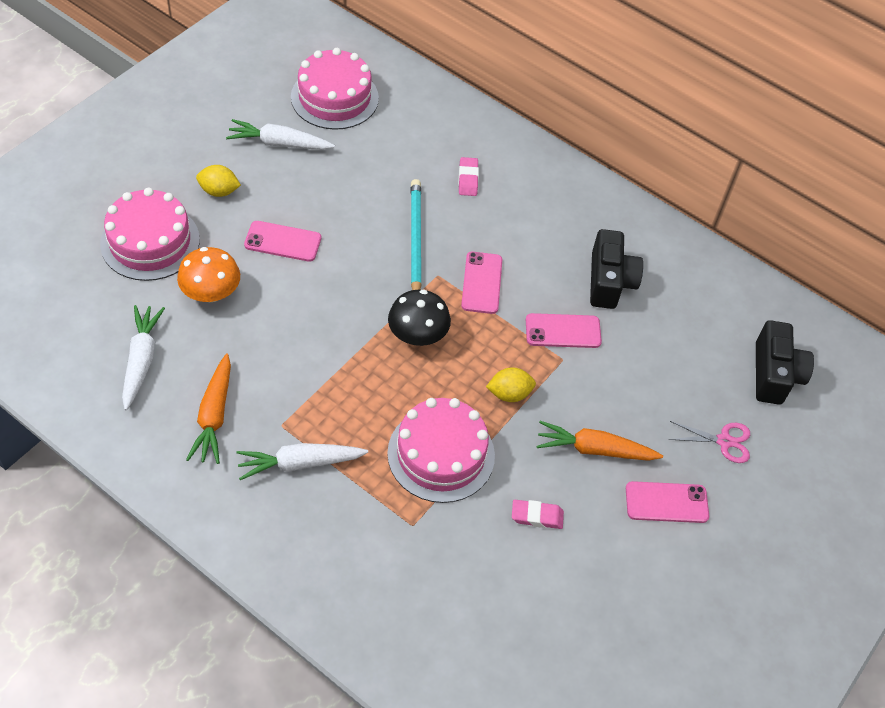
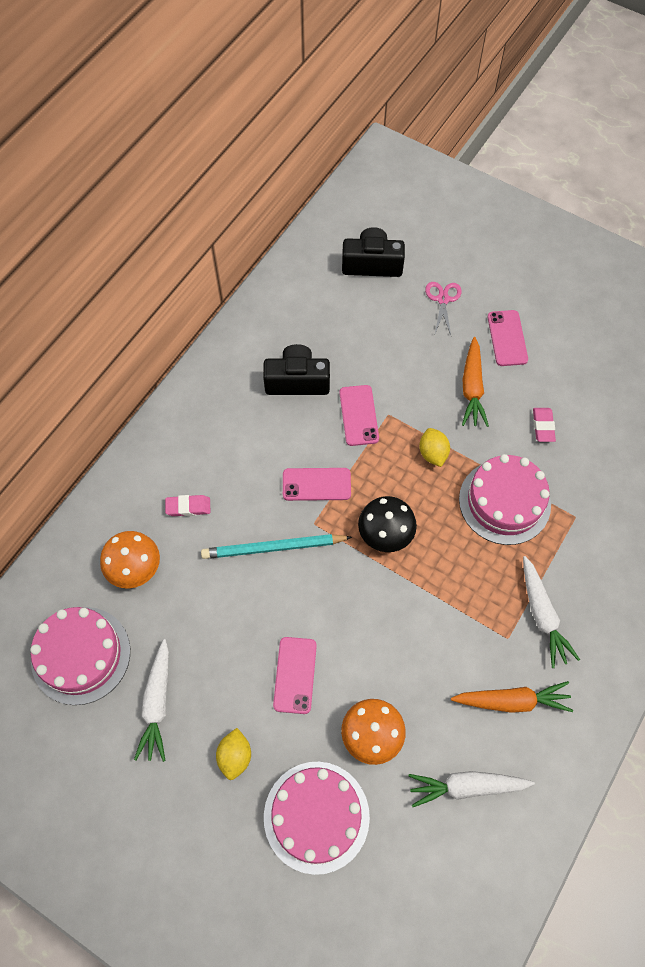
camera: 90 degrees left, 10 degrees up
none -> orange mushroom [100,531,160,588]

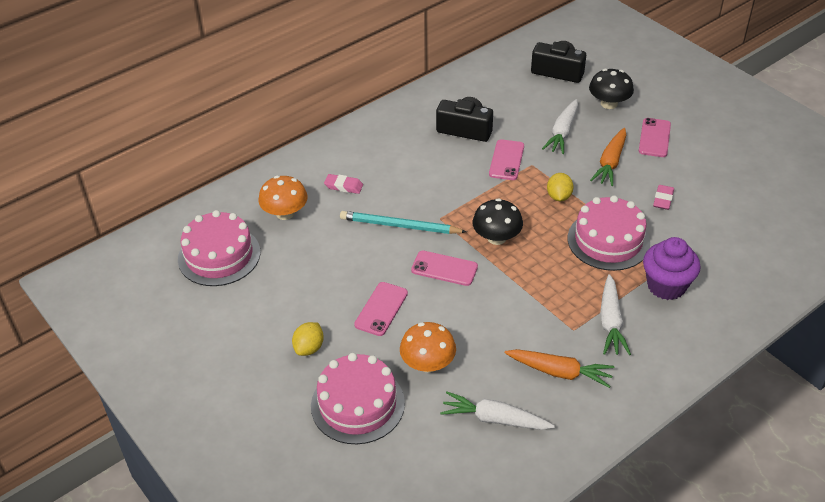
camera: 20 degrees right, 20 degrees down
white carrot [134,639,169,762] -> white carrot moved to [542,99,578,154]
pink phone [283,468,351,501] -> pink phone moved to [411,251,478,286]
pink scissors [425,282,462,335] -> black mushroom [589,69,634,109]
none -> purple cupcake [643,237,701,300]

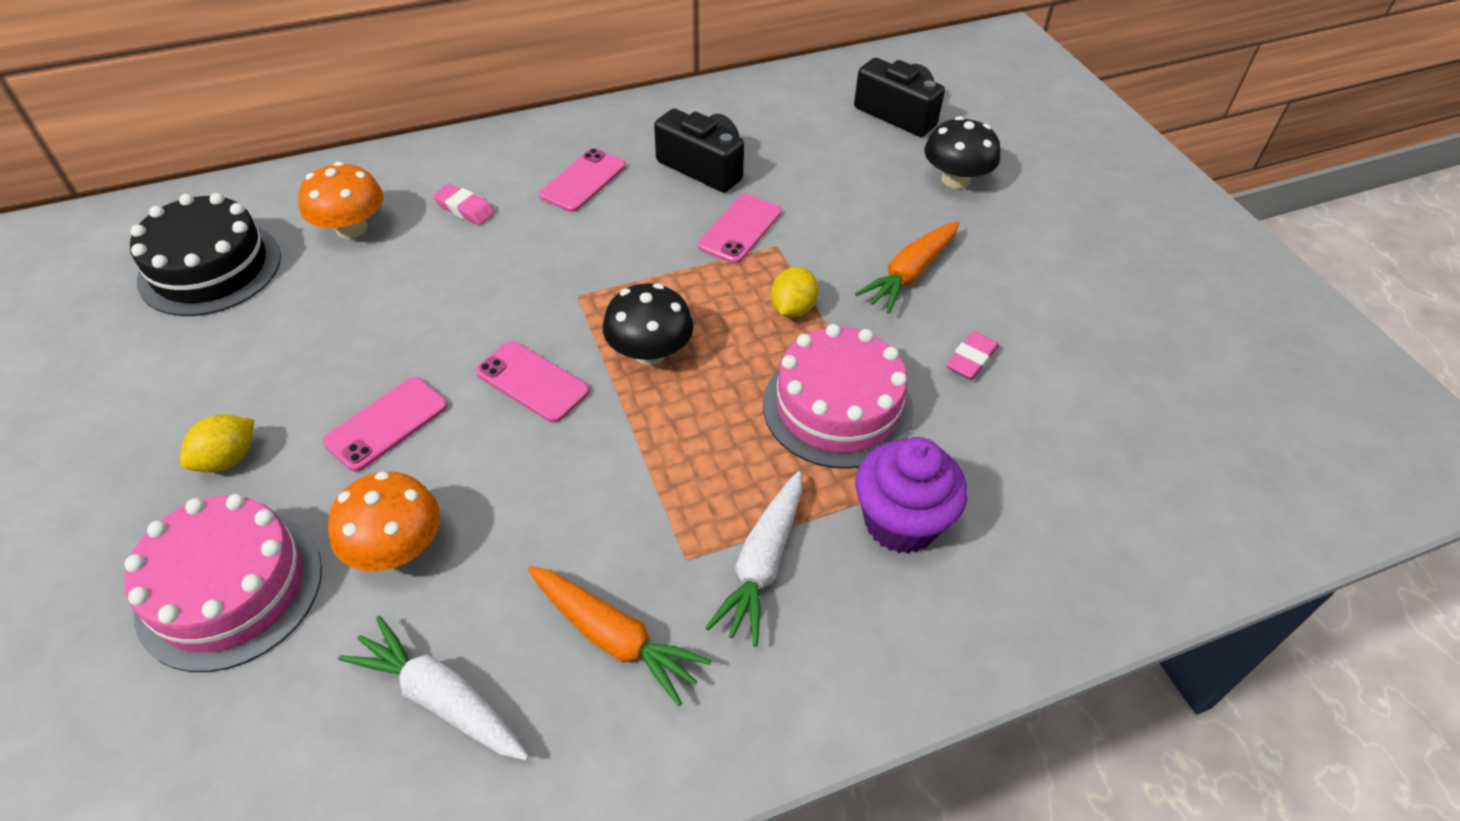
camera: 15 degrees right, 5 degrees up
pink cake [178,210,260,286] -> black cake [130,193,281,316]
turquoise pencil [340,211,467,234] -> none
white carrot [542,99,578,154] -> none
pink phone [639,118,671,157] -> pink phone moved to [539,148,626,212]

